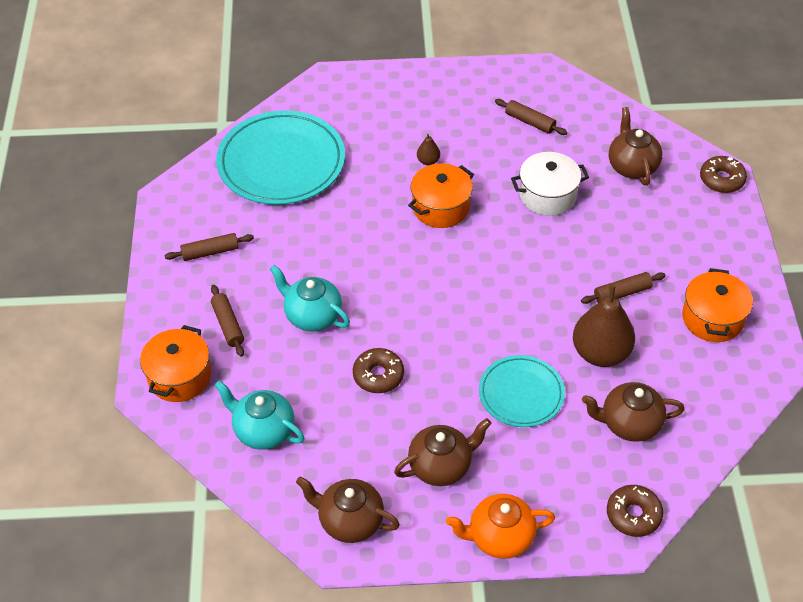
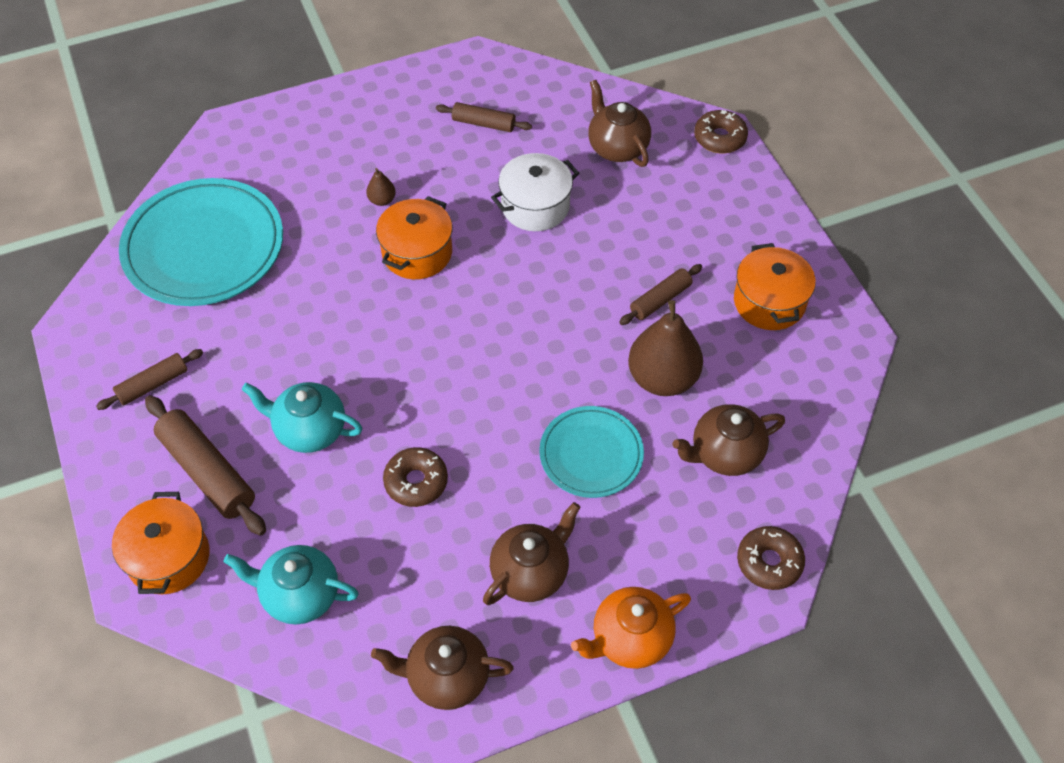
camera: 20 degrees left, 5 degrees up
brown rolling pin [211,285,244,357] -> brown rolling pin [145,395,266,536], size x1.69

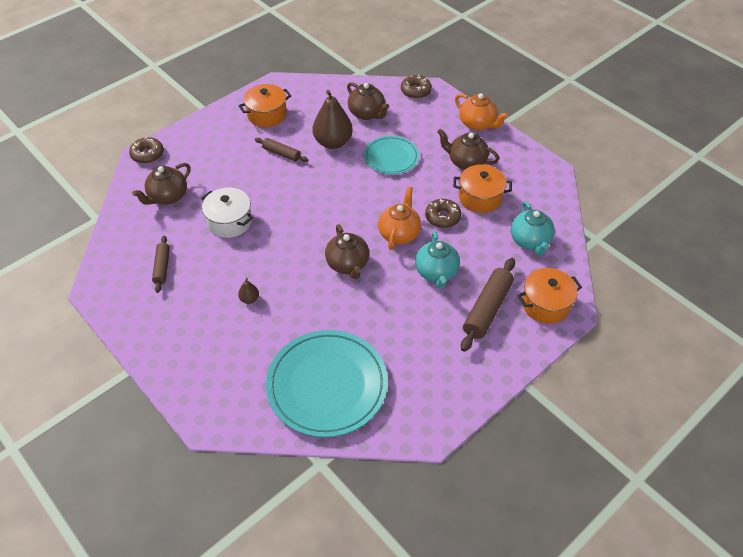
camera: 110 degrees left, 5 degrees down
brown rolling pin [96,349,203,410] -> none
brown teapot [371,626,514,710] -> brown teapot moved to [325,224,369,279]
orange pot [376,196,452,279] -> orange pot moved to [453,164,512,213]
none -> orange teapot [378,186,421,250]

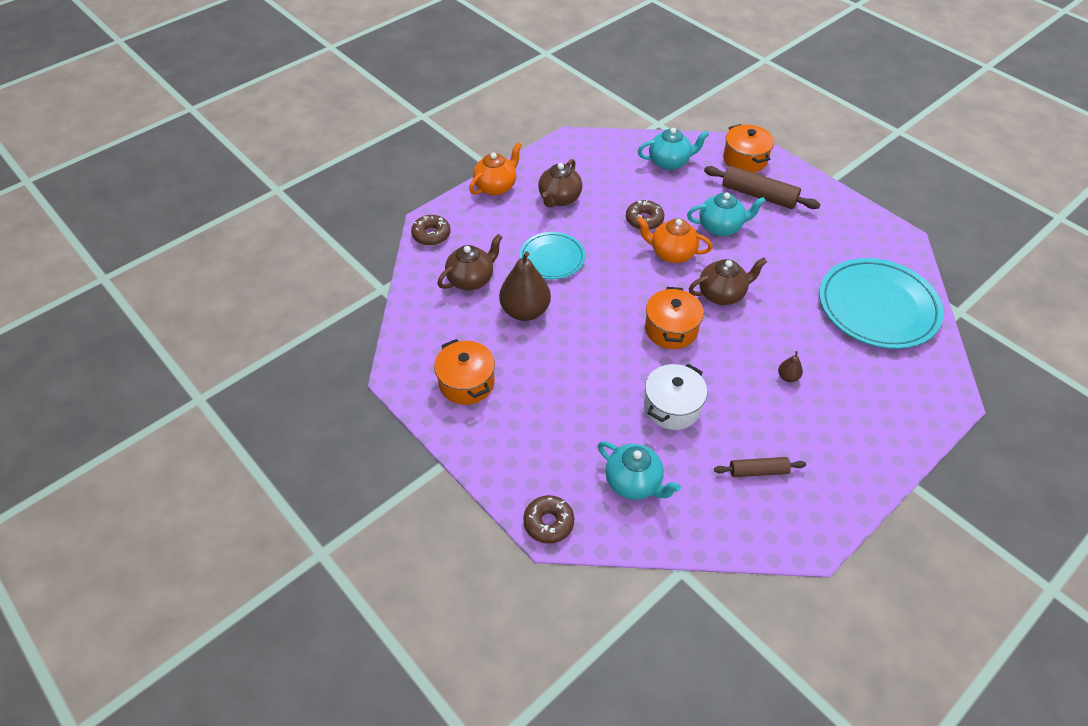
camera: 90 degrees left, 0 degrees up
brown teapot [132,163,191,205] -> turquoise teapot [598,441,681,500]
brown rolling pin [255,138,309,162] -> none
orange pot [453,164,512,213] -> orange pot moved to [645,287,704,349]

